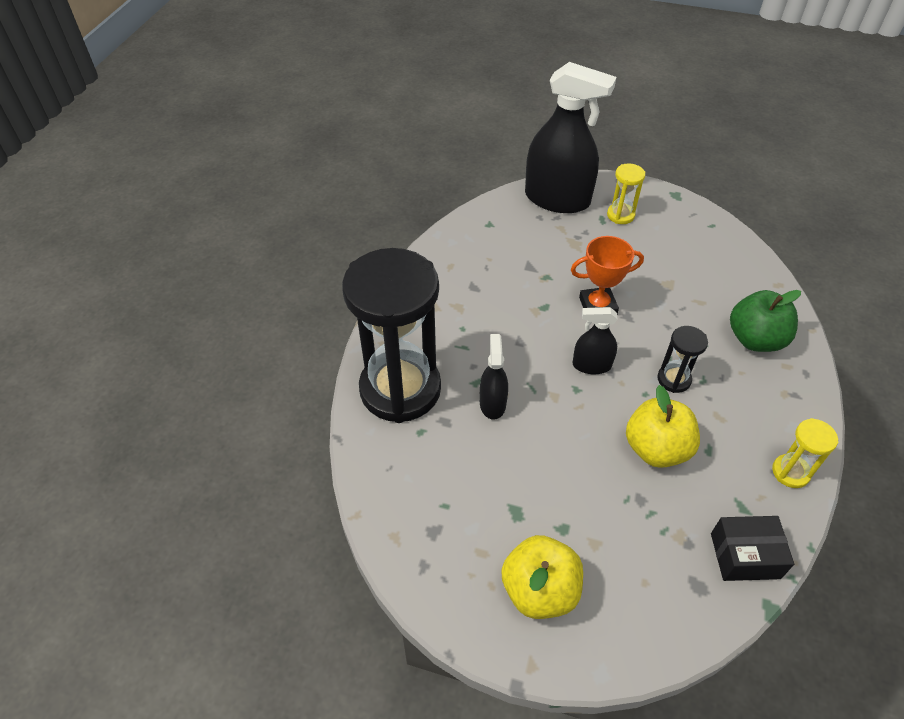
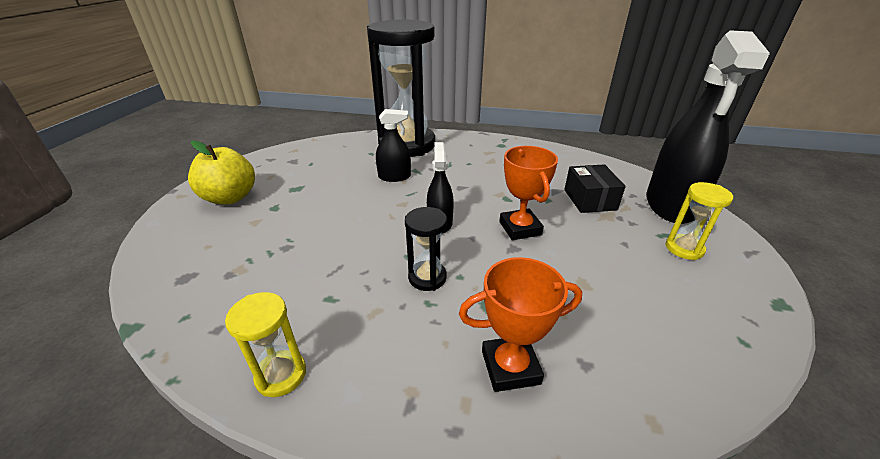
camera: 85 degrees right, 15 degrees down
yellow apple [626,385,700,468] -> none
black box [711,516,794,581] -> black box moved to [564,164,626,213]
green apple [730,290,801,352] -> orange trophy [459,257,582,392]

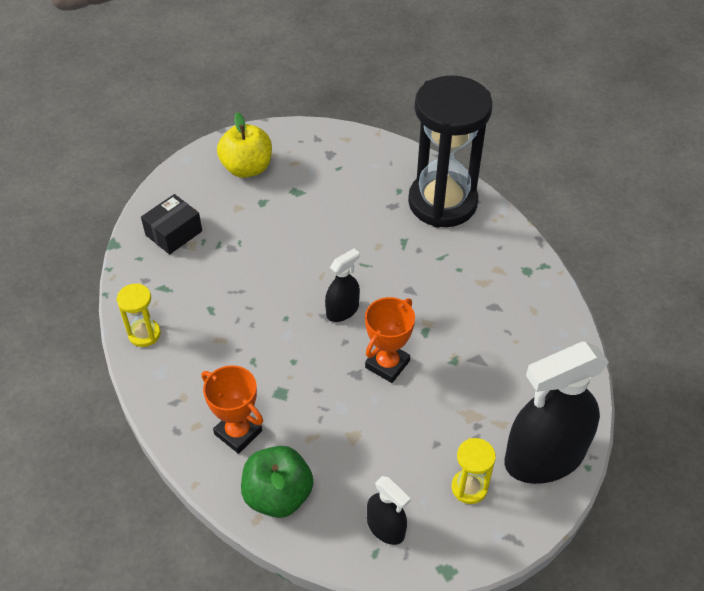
camera: 50 degrees right, 15 degrees up
black spray bottle [376,109,411,182] -> black spray bottle moved to [367,476,411,545]
black hourglass [405,207,447,291] -> none
black box [564,164,626,213] -> black box moved to [141,194,202,255]
none -> green apple [241,446,313,518]

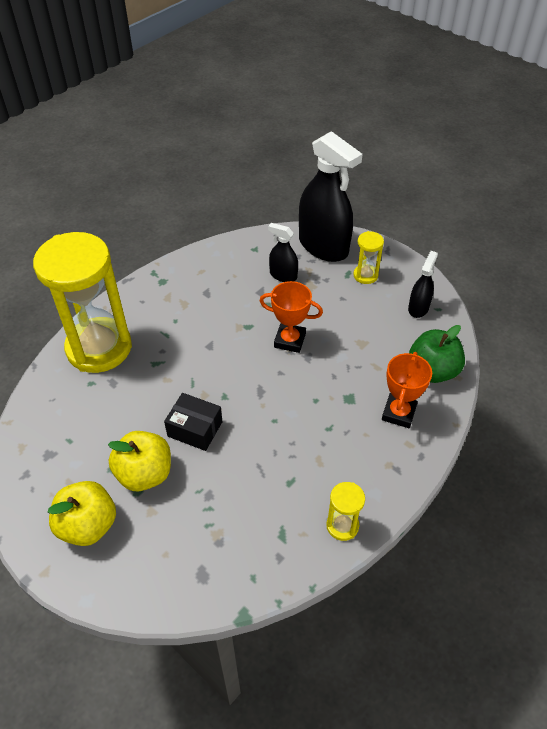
camera: 110 degrees left, 0 degrees up
black box [141,194,202,255] -> black box moved to [164,393,222,451]
black spray bottle [325,248,360,322] -> black spray bottle moved to [268,223,298,282]
black hourglass [408,75,493,228] -> yellow hourglass [33,232,132,373]
none -> yellow apple [108,431,171,491]

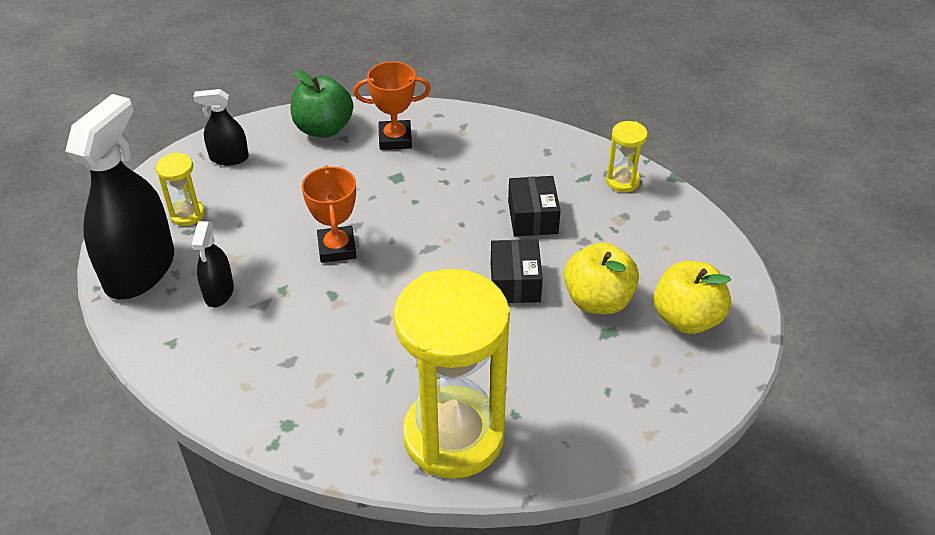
camera: 115 degrees left, 5 degrees down
yellow hourglass [327,482,365,541] -> yellow hourglass moved to [606,121,648,192]
none -> black box [508,176,561,236]

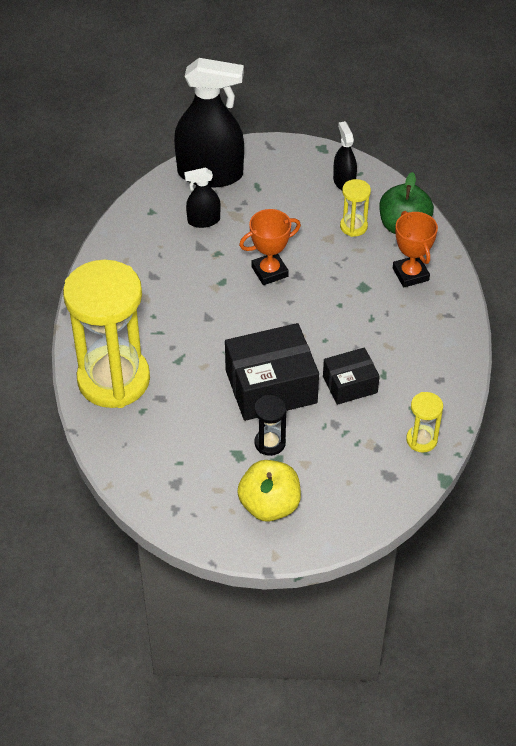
camera: 75 degrees right, 5 degrees up
yellow hourglass [156,152,205,226] -> yellow hourglass moved to [340,179,371,237]
black box [491,240,543,303] -> black box [225,323,319,421], size x1.73
yellow apple [564,242,639,314] -> black hourglass [254,395,287,456]

